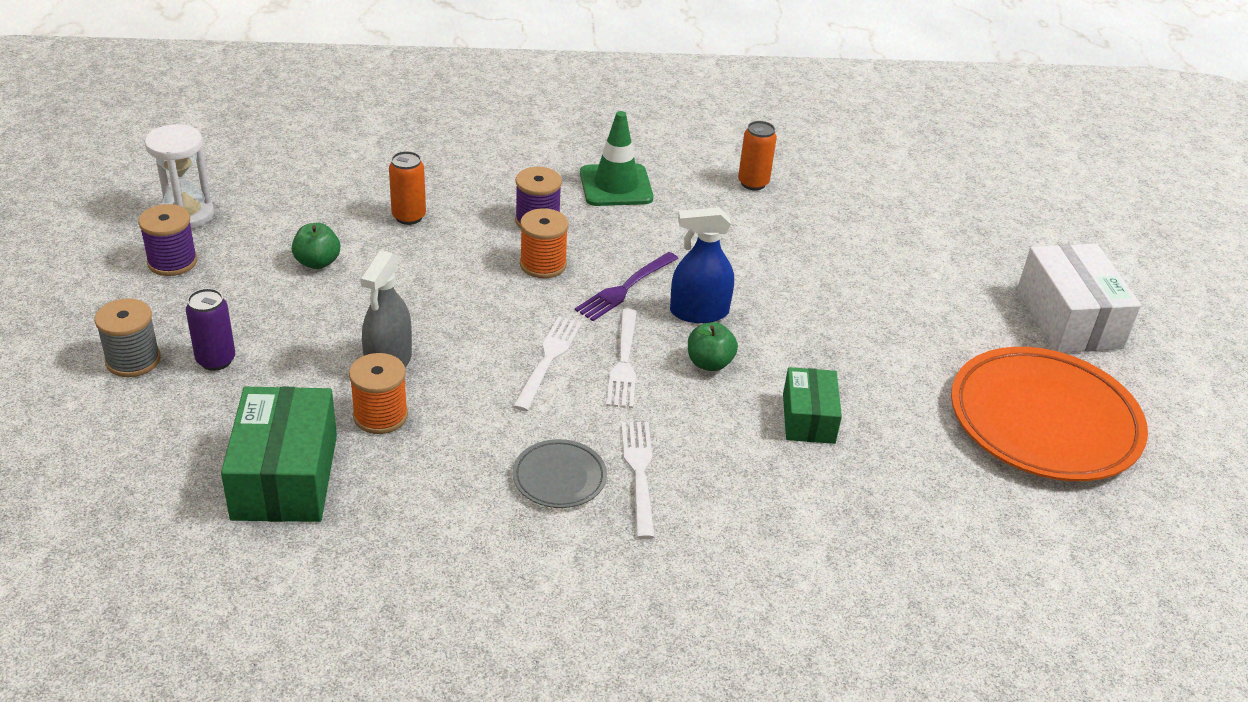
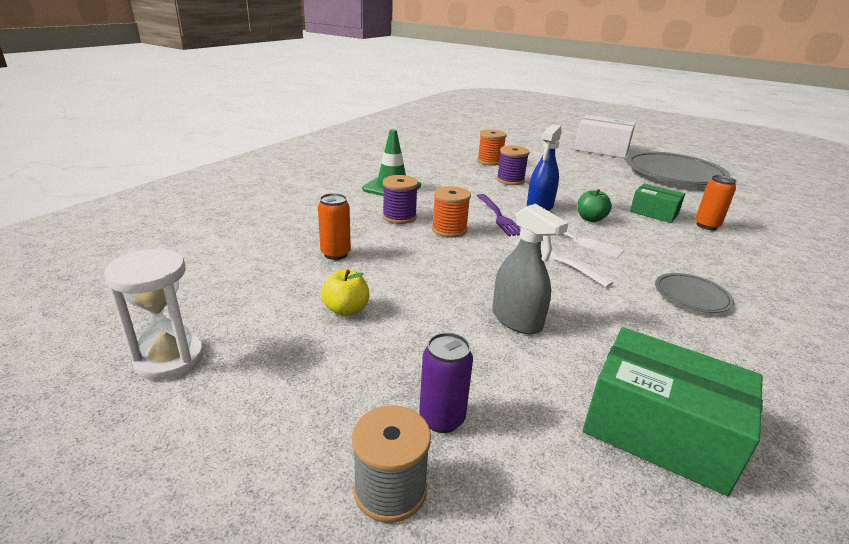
camera: 55 degrees left, 10 degrees down
purple spool [138,204,197,276] -> purple spool moved to [497,145,530,185]
green apple [292,223,340,269] -> yellow apple [321,270,370,316]
orange spool [349,353,408,434] -> orange spool moved to [477,129,507,166]
white fork [621,422,655,539] -> none
orange can [738,121,777,190] -> orange can moved to [695,175,736,230]
orange plate [951,347,1148,481] -> grey plate [626,151,731,185]

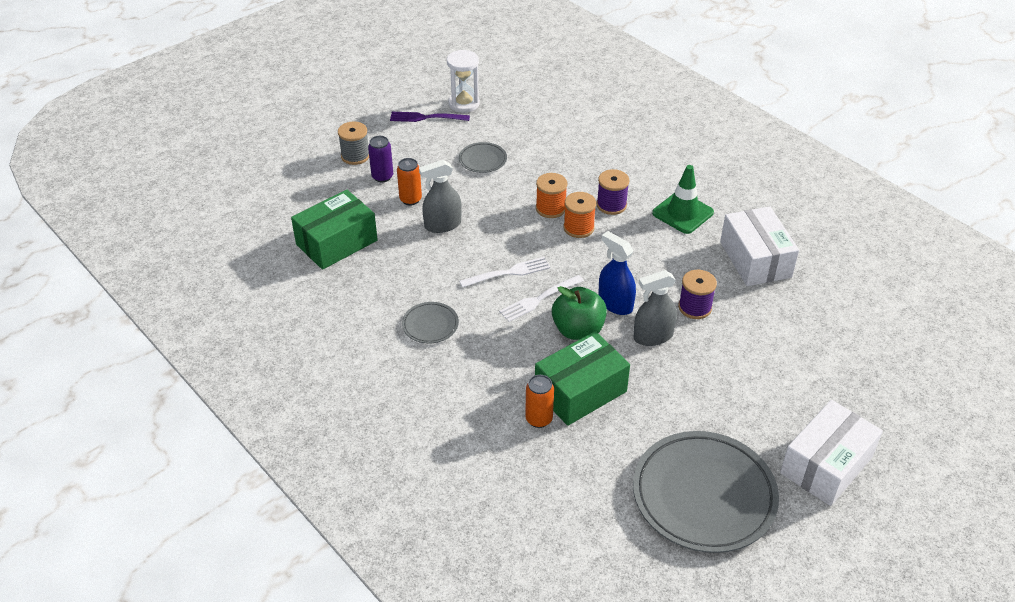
camera: 110 degrees right, 15 degrees up
orange can [318,193,351,260] -> orange can moved to [397,158,422,205]
yellow apple [321,270,370,316] -> grey plate [459,142,507,173]
orange spool [477,129,507,166] -> orange spool moved to [536,173,567,218]
purple fork [477,194,521,236] -> purple fork moved to [390,112,470,122]
green apple [577,189,612,222] -> green apple [552,286,607,340], size x1.61
green box [630,183,685,223] -> green box [535,331,630,426], size x1.65
none -> grey spray bottle [633,270,677,346]
none -> white box [720,206,799,286]

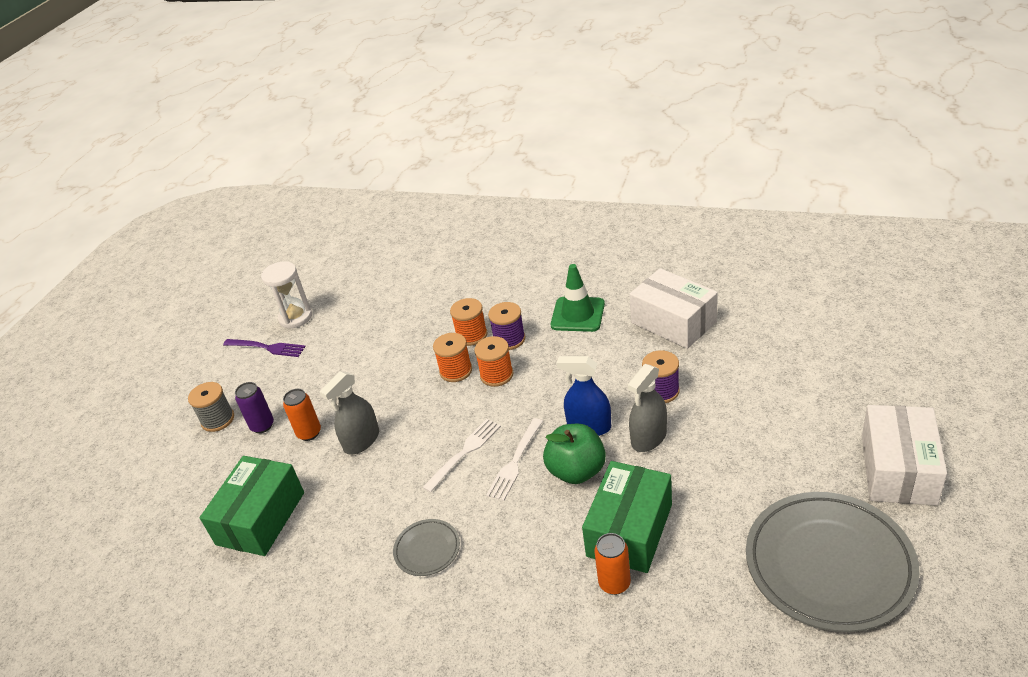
camera: 25 degrees left, 5 degrees down
purple fork [390,112,470,122] -> purple fork turned 135 degrees counterclockwise [223,339,306,357]
grey plate [459,142,507,173] -> none
none -> orange spool [450,298,487,346]

